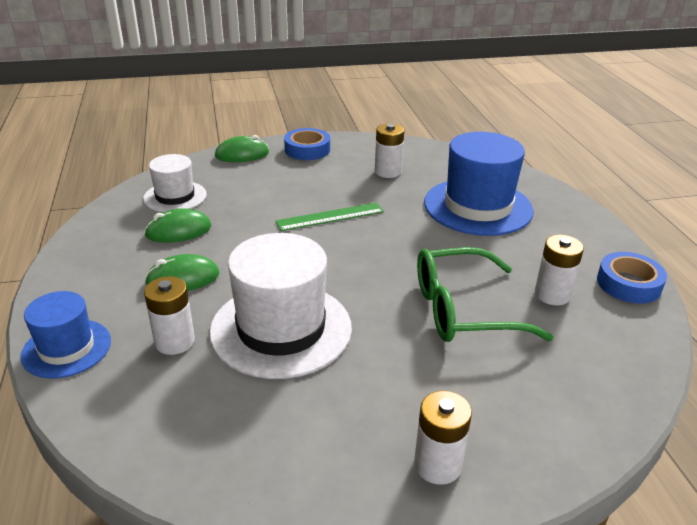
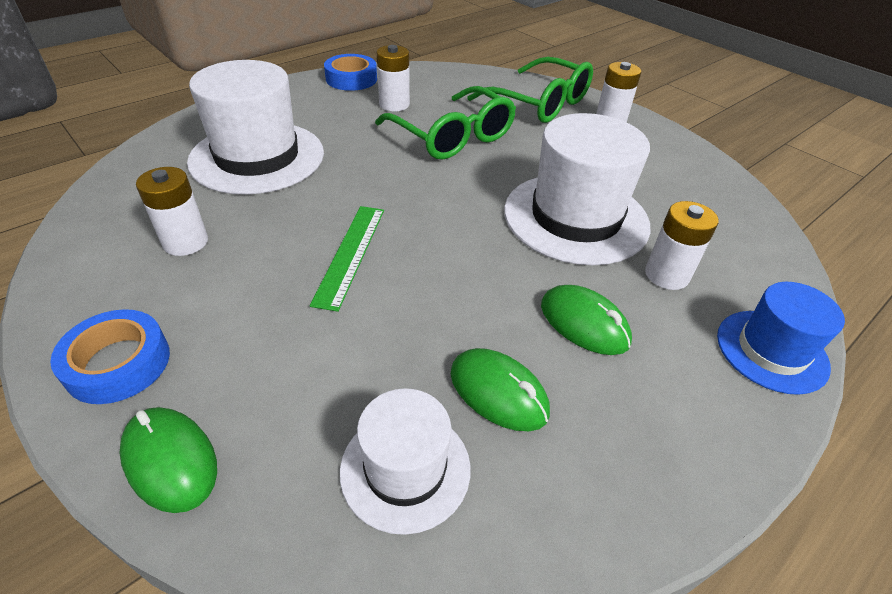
camera: 120 degrees left, 10 degrees up
green ruler [276,202,384,231] -> green ruler turned 60 degrees clockwise [310,206,384,312]
blue hat [424,132,534,236] -> white hat [187,60,324,195]
none -> green glasses [468,57,593,123]

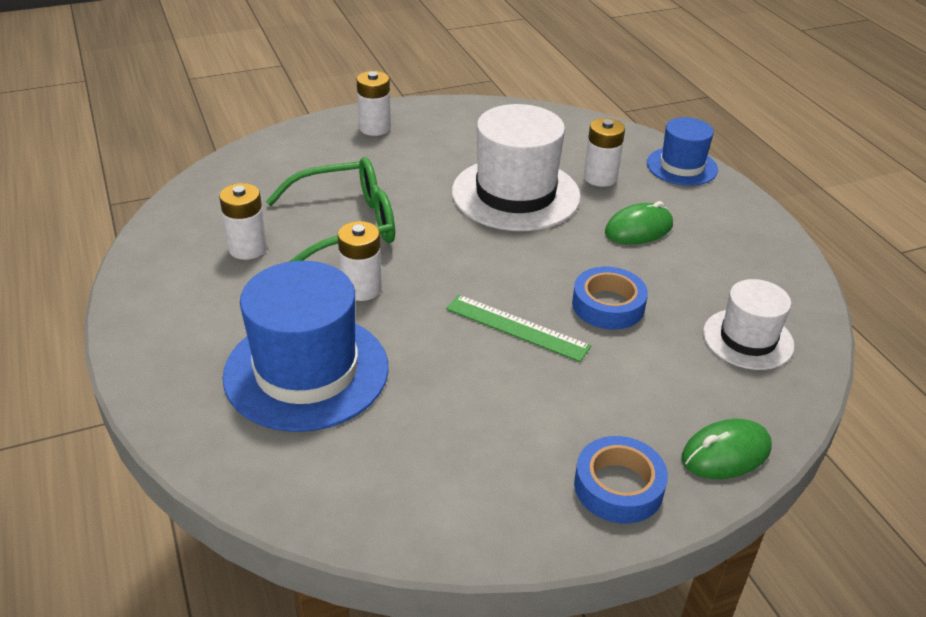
camera: 70 degrees left, 5 degrees down
white battery [136,167,208,256] -> white battery moved to [338,221,382,301]
white hat [187,60,324,195] -> blue hat [223,261,389,432]
blue tape [324,54,377,91] -> blue tape moved to [572,267,648,329]
green mouse [451,348,550,431] -> none
green glasses [468,57,593,123] -> none

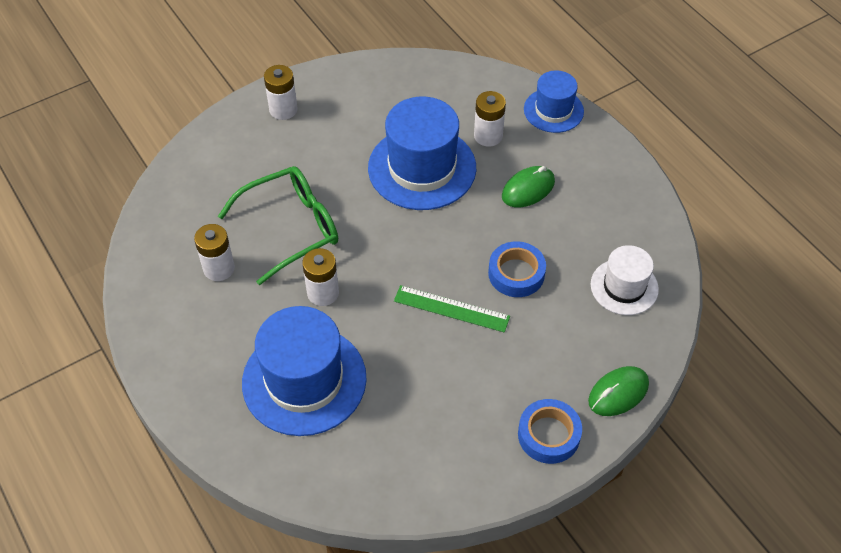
camera: 10 degrees left, 15 degrees up
white hat [452,104,581,231] -> blue hat [368,97,476,210]

